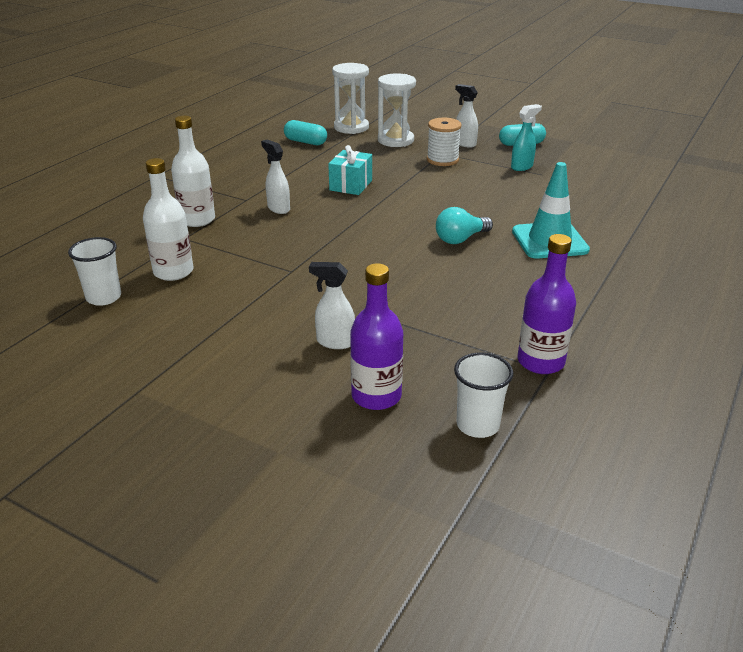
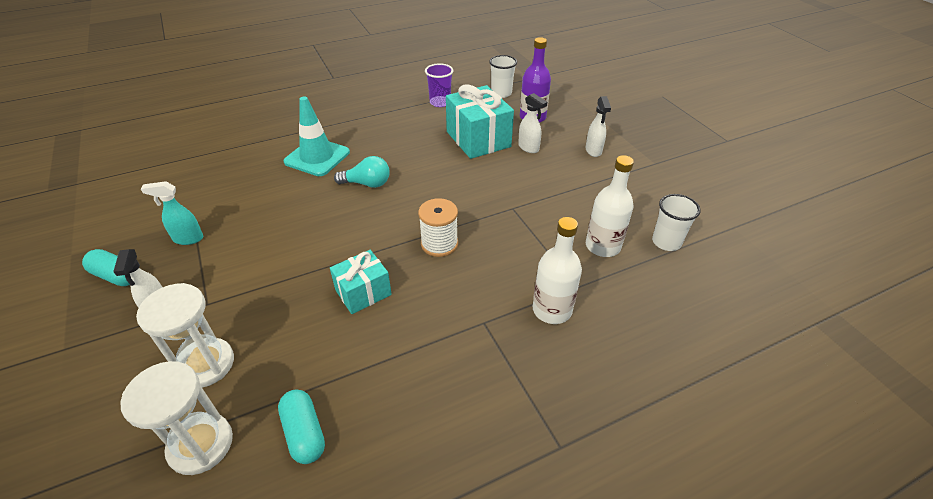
camera: 145 degrees left, 10 degrees up
white spray bottle [261,139,290,214] -> white spray bottle moved to [586,96,611,157]
white spool [427,118,461,166] -> white spool moved to [418,198,458,257]
purple bottle [517,234,576,374] -> purple cup [425,63,453,107]
none -> turquoise gift [446,84,514,159]

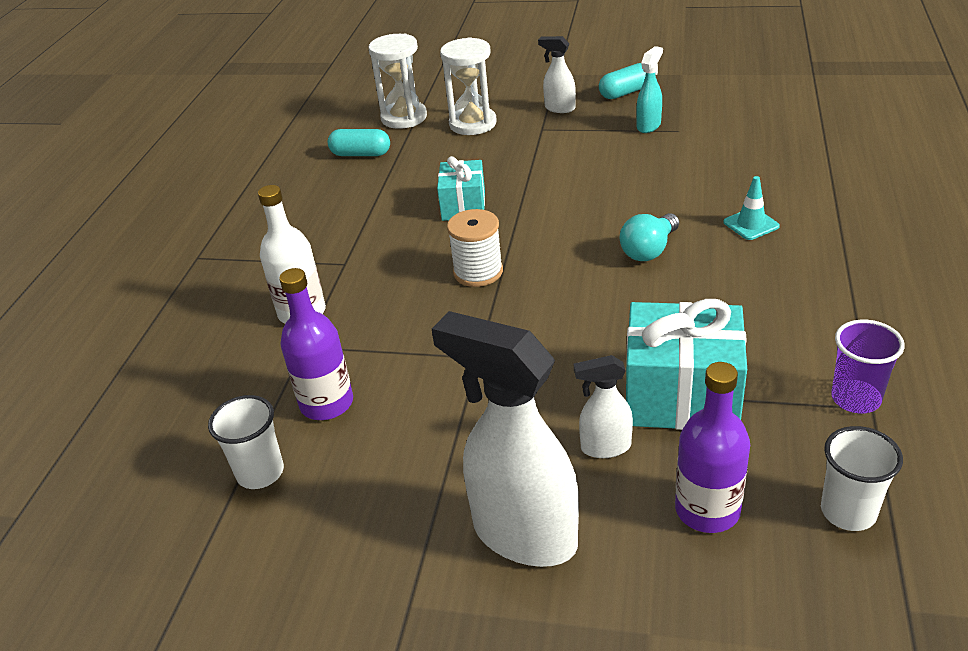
camera: 130 degrees right, 5 degrees down
turquoise traffic cone [284,96,350,176] -> turquoise traffic cone [724,176,780,240], size x0.53
white spray bottle [586,96,611,157] -> white spray bottle [432,311,579,567], size x2.07
white bottle [586,155,634,257] -> purple bottle [279,268,353,420]

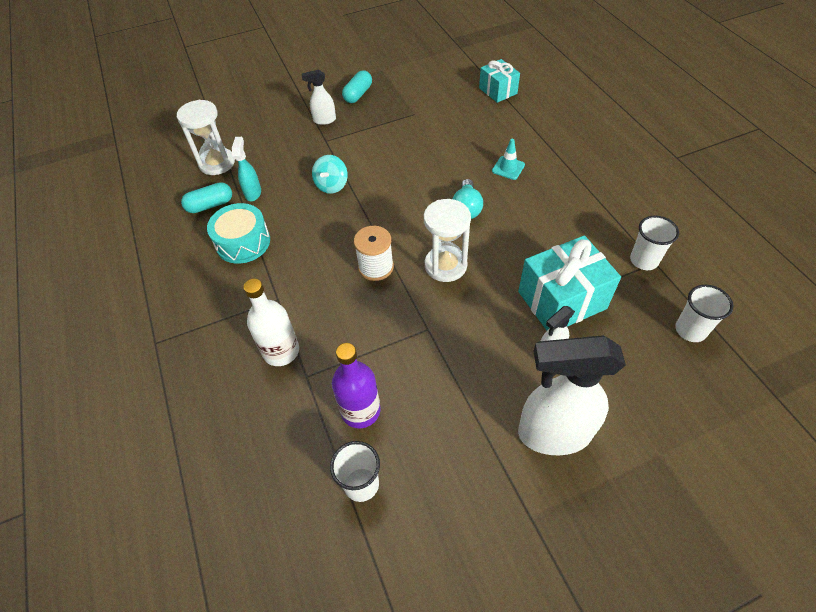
camera: 35 degrees left, 15 degrees up
turquoise gift [437,156,485,221] -> turquoise gift moved to [479,59,520,103]
white hourglass [440,37,496,135] -> white hourglass moved to [424,199,471,282]
turquoise spray bottle [636,46,663,133] -> turquoise spray bottle moved to [232,137,261,201]
purple bottle [675,362,750,533] -> none
purple cup [831,320,905,413] -> white cup [630,215,679,270]
none -> turquoise drum [207,203,270,264]
none -> turquoise spinning top [312,155,348,194]

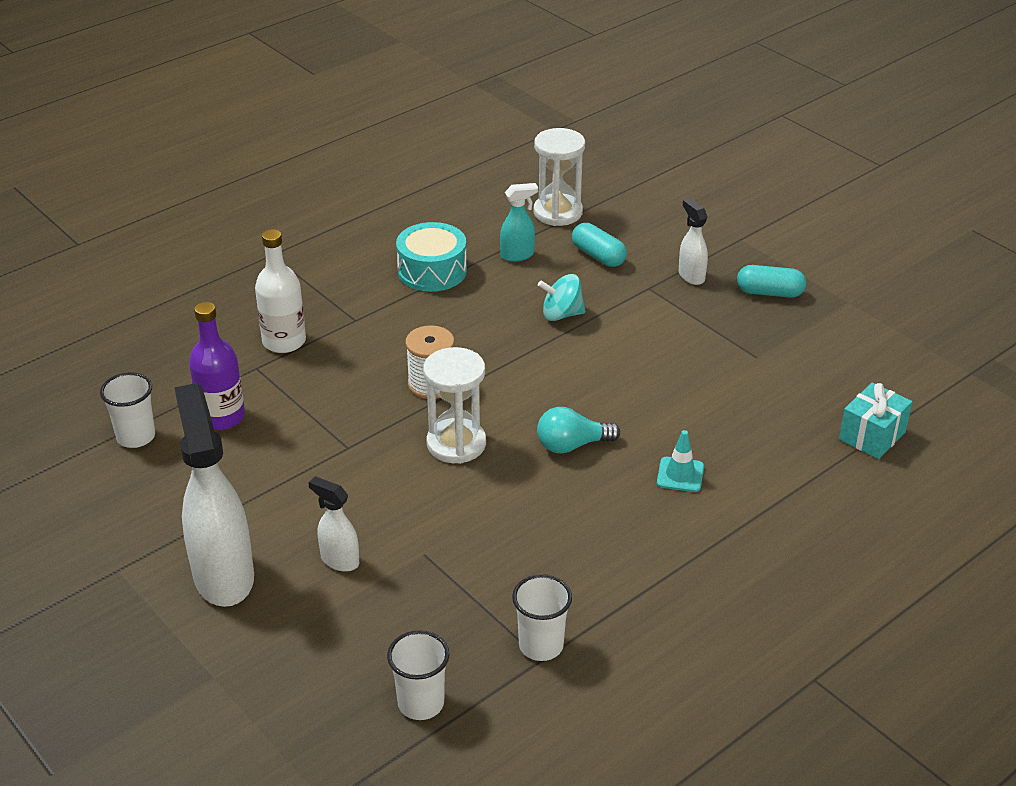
camera: 70 degrees right, 15 degrees down
turquoise capsule [181,182,232,213] -> turquoise capsule moved to [572,223,627,267]
turquoise gift [518,235,621,330] -> none

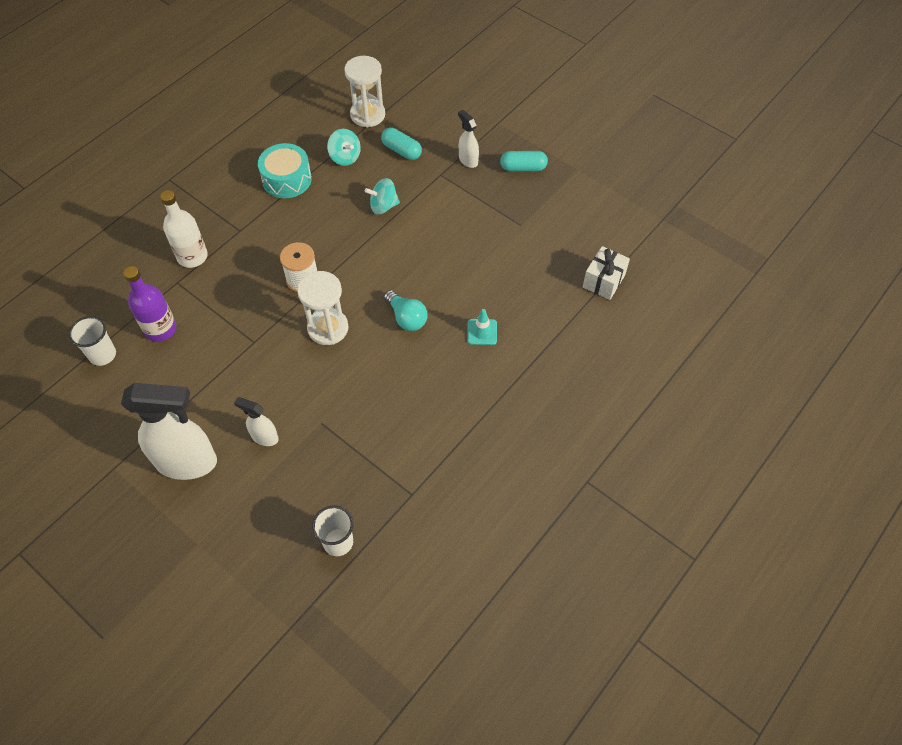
camera: 10 degrees left, 20 degrees up
white spray bottle [174,383,254,607] -> white spray bottle turned 120 degrees clockwise [121,383,217,480]
turquoise spray bottle [500,183,538,262] -> turquoise spinning top [327,129,361,166]
white cup [512,574,572,661] -> none
turquoise light bulb [537,407,620,454] -> turquoise light bulb turned 105 degrees counterclockwise [384,290,427,331]
turquoise gift [839,382,912,459] -> white gift [583,246,630,300]

